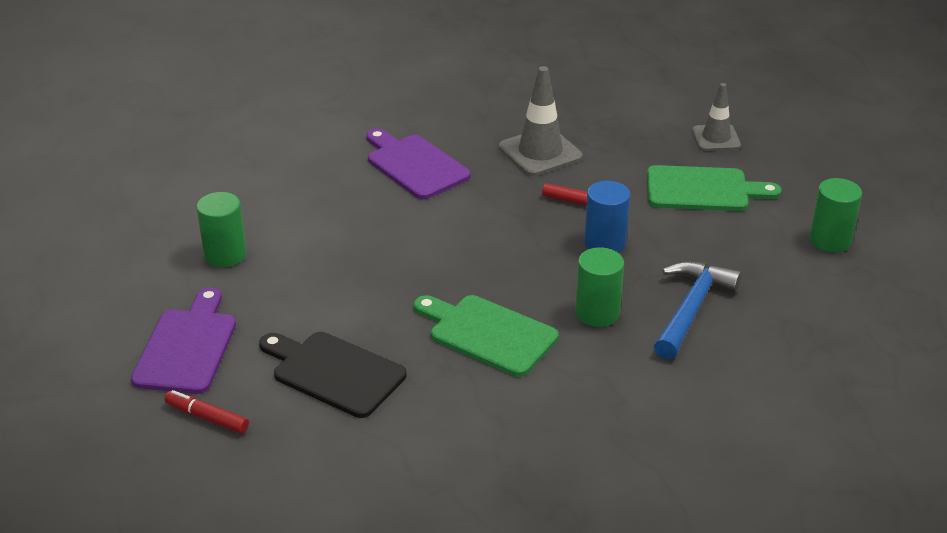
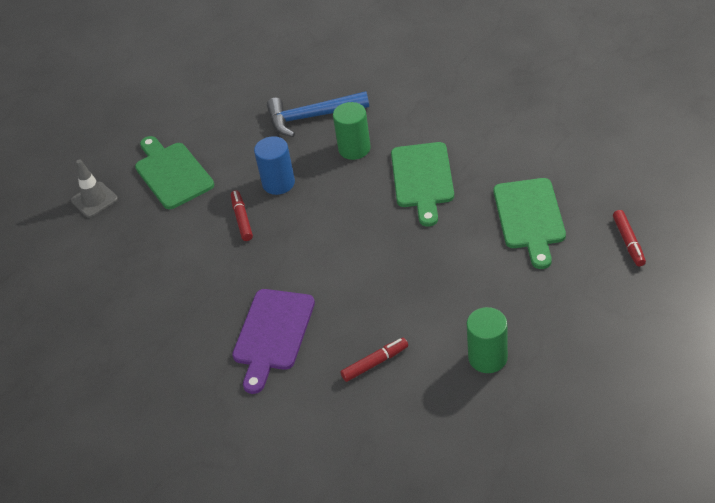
camera: 120 degrees left, 10 degrees up
purple cutting board [131,287,236,394] -> none
black cutting board [259,332,406,418] -> green cutting board [494,178,566,269]
grey traffic cone [499,66,583,176] -> none
green cylinder [809,178,862,252] -> none
none -> red marker [340,338,408,382]

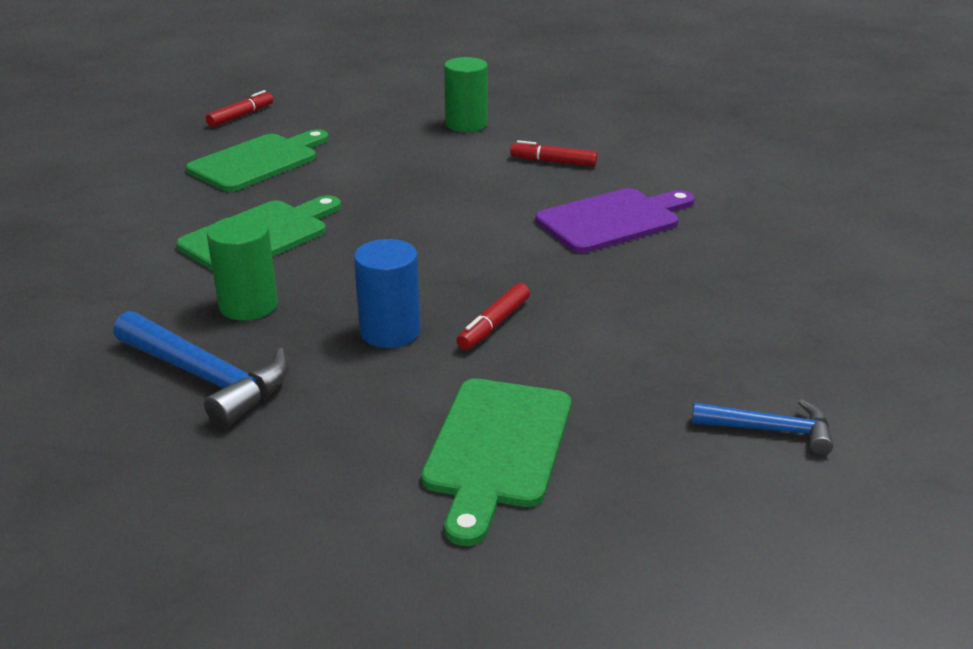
camera: 140 degrees left, 15 degrees down
grey traffic cone [71,159,118,218] -> none
none -> blue hammer [692,399,833,455]

